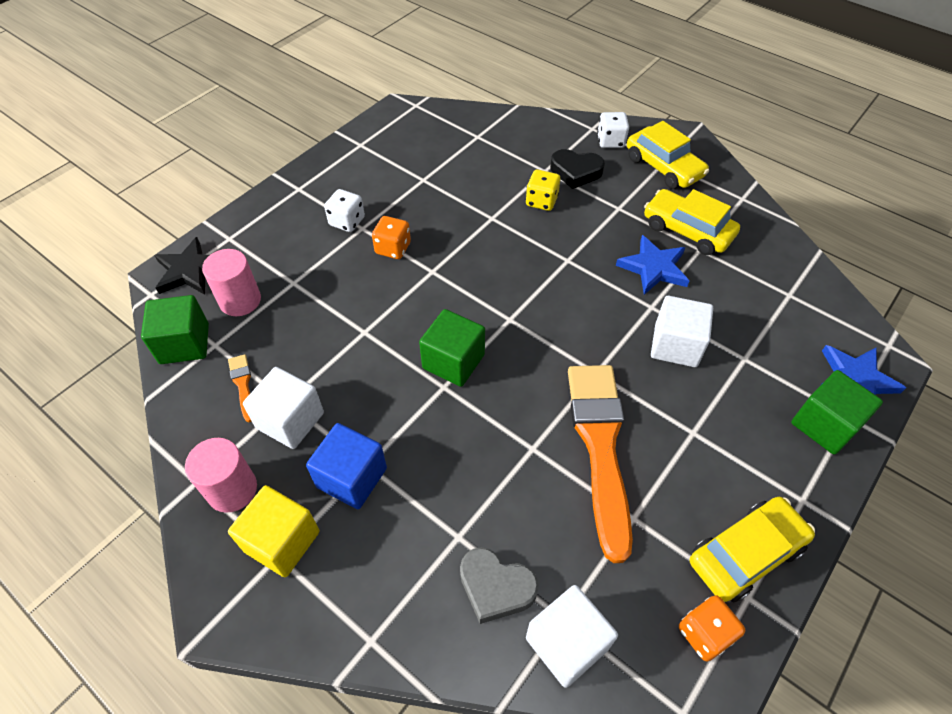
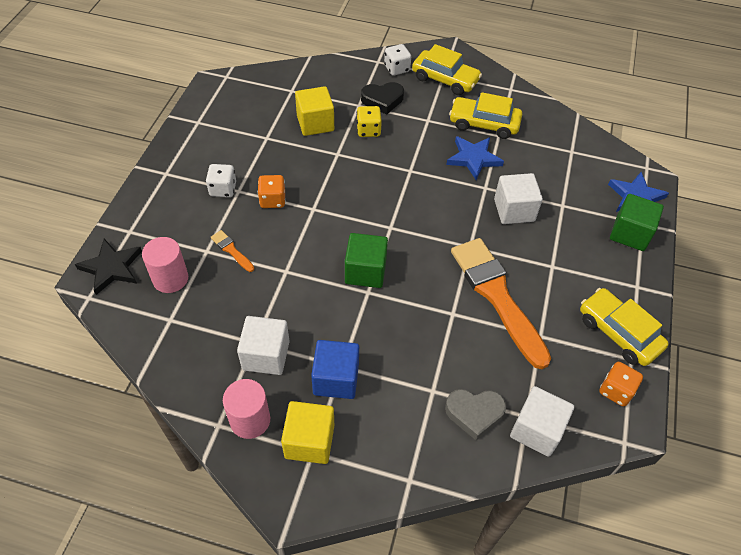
camera: 25 degrees left, 0 degrees up
green cube [141,295,209,364] -> none
orange brush [228,354,252,422] -> orange brush moved to [211,230,254,272]
yellow car [690,497,815,602] -> yellow car turned 75 degrees counterclockwise [580,288,669,366]
none -> yellow cube [295,86,334,136]

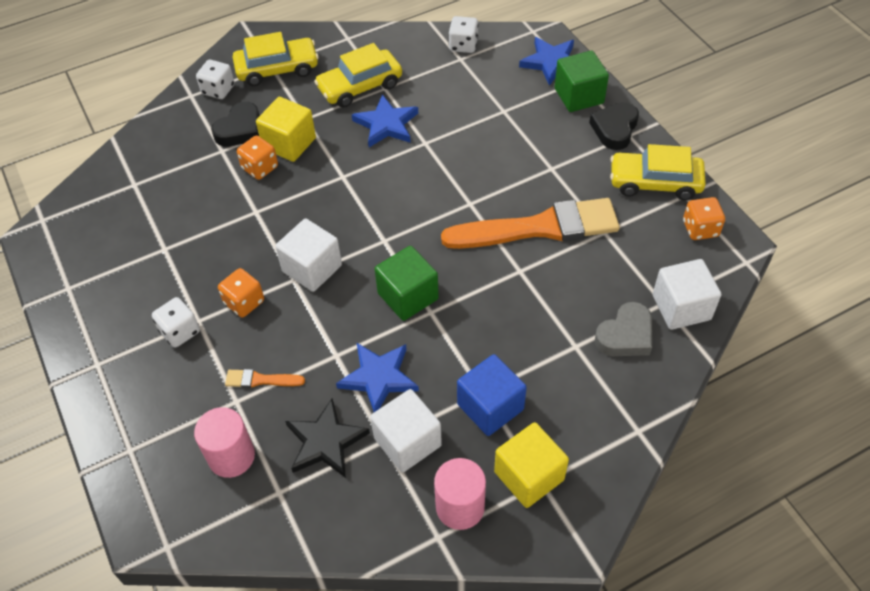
camera: 40 degrees left, 0 degrees up
black star [75,239,142,295] -> black star moved to [285,398,370,478]
yellow cube [295,86,334,136] -> yellow cube moved to [256,97,316,162]
yellow dice [356,106,382,137] -> orange dice [237,135,278,180]
orange brush [451,238,551,369] -> orange brush turned 150 degrees clockwise [441,198,620,249]
white cube [494,173,543,224] -> white cube moved to [275,219,342,292]
none -> blue star [336,343,419,412]
none -> white dice [449,16,478,53]
none -> black heart [589,102,639,150]

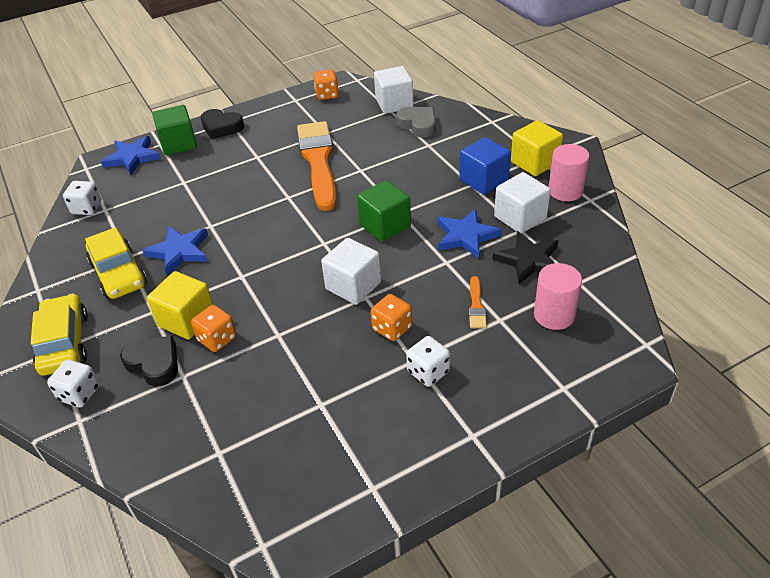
camera: 90 degrees left, 10 degrees down
yellow car [610,144,706,200] -> none

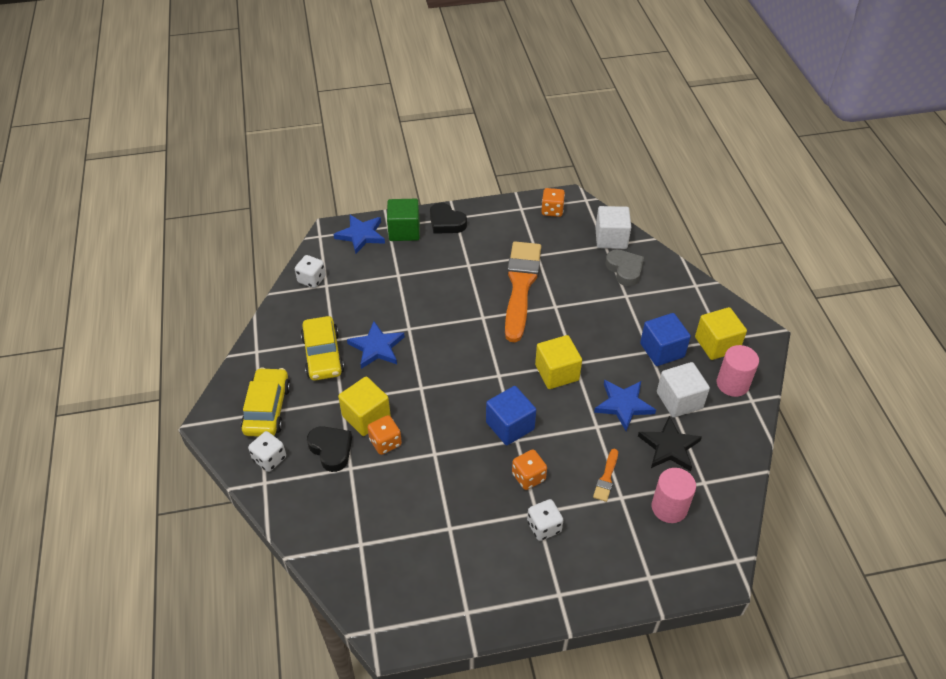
camera: 15 degrees right, 5 degrees up
white cube [321,238,381,305] -> blue cube [486,386,536,445]
green cube [357,180,411,242] -> yellow cube [535,335,582,389]

